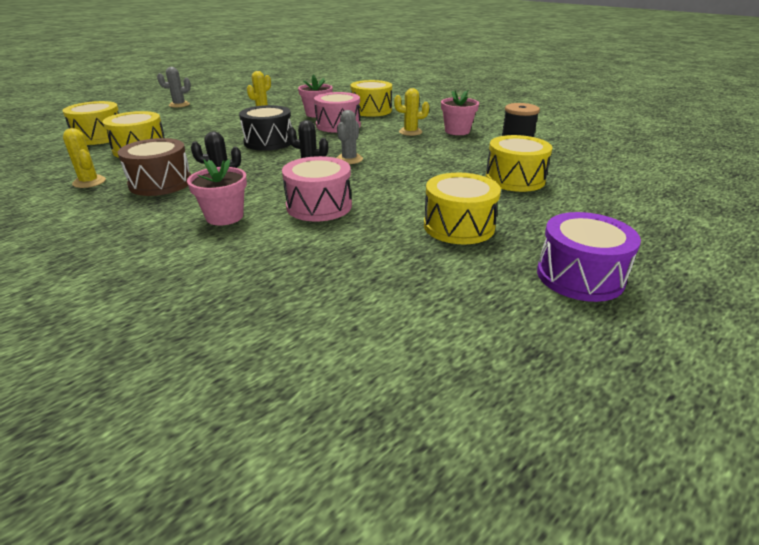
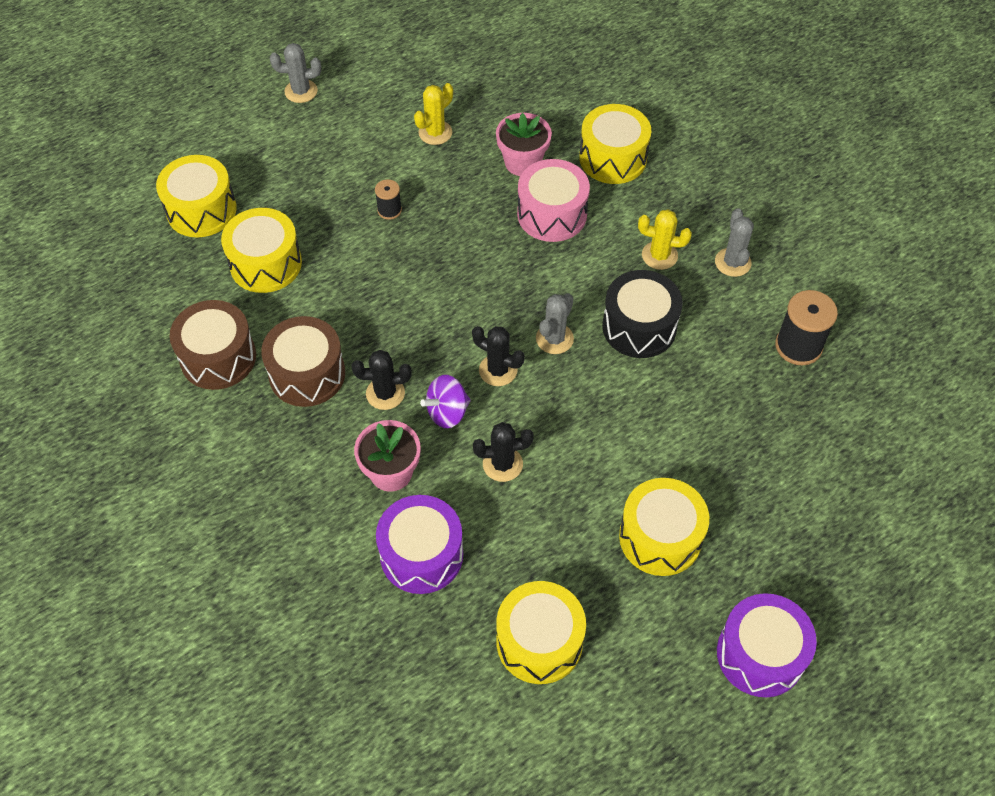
camera: 10 degrees right, 25 degrees up
yellow cactus [63,128,106,188] -> brown drum [169,300,256,390]
black drum [239,105,292,151] -> black drum moved to [602,270,683,358]
pink drum [282,156,352,222] -> black cactus [473,422,534,482]
pink flower pot [441,90,479,135] -> grey cactus [715,208,754,277]
yellow drum [486,135,552,192] -> yellow drum moved to [496,581,586,684]
none -> black spool [375,179,402,220]
none -> purple drum [376,495,463,594]
none -> purple spinning top [420,375,471,428]

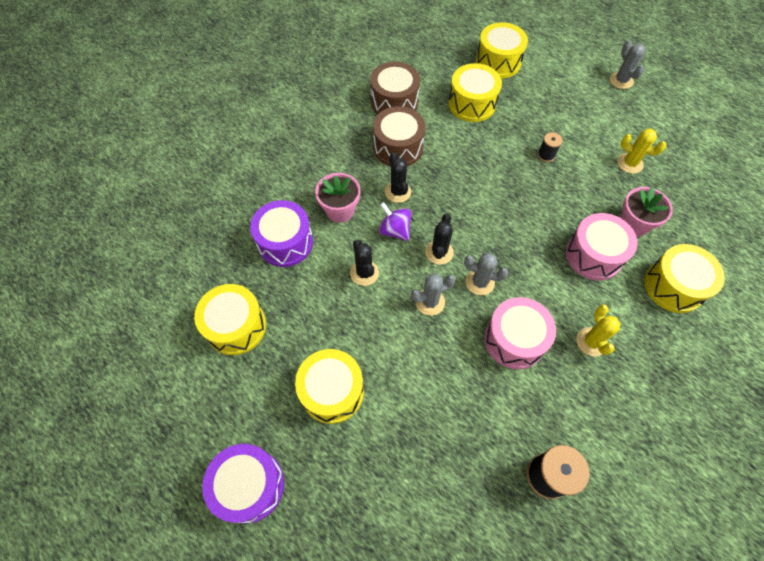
camera: 75 degrees right, 5 degrees up
black drum [602,270,683,358] -> pink drum [484,297,556,369]
grey cactus [715,208,754,277] -> grey cactus moved to [411,274,456,316]

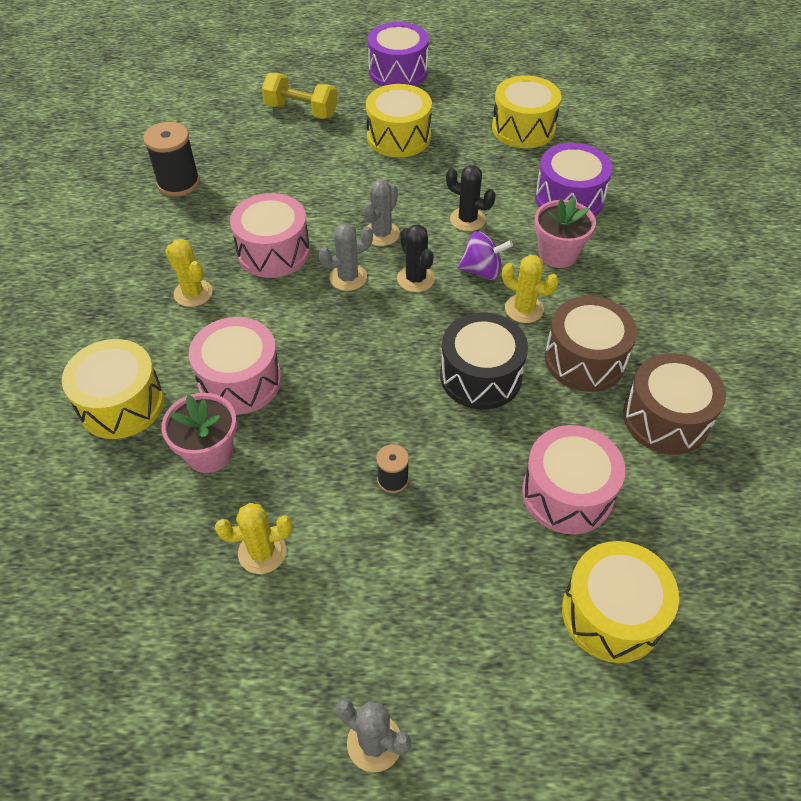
camera: 140 degrees right, 10 degrees down
black cactus [385,152,411,203] -> yellow cactus [502,255,559,323]
yellow drum [448,63,502,122] -> pink drum [522,425,626,534]
none -> yellow dumbbell [262,73,337,119]
none -> black drum [440,312,528,410]

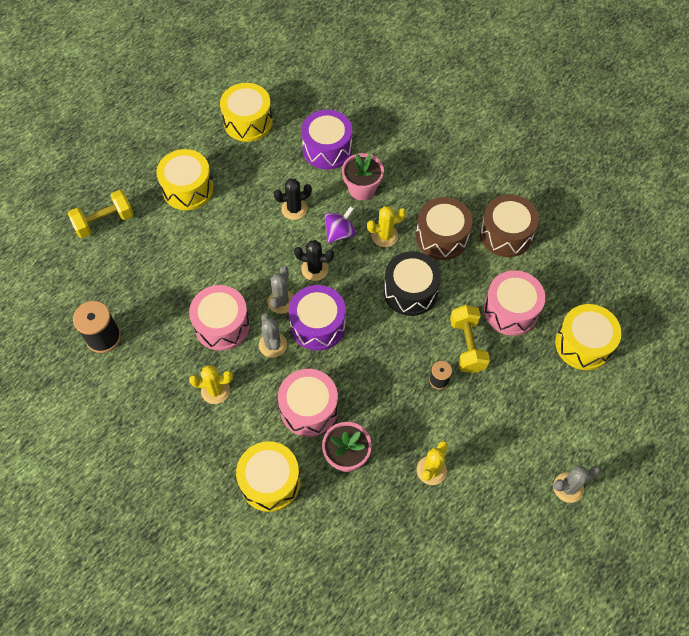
camera: 50 degrees left, 10 degrees up
grey cactus [363,179,400,246] -> grey cactus moved to [259,313,287,358]
purple drum [368,22,429,86] -> purple drum moved to [289,285,346,351]
none -> yellow dumbbell [450,305,490,373]

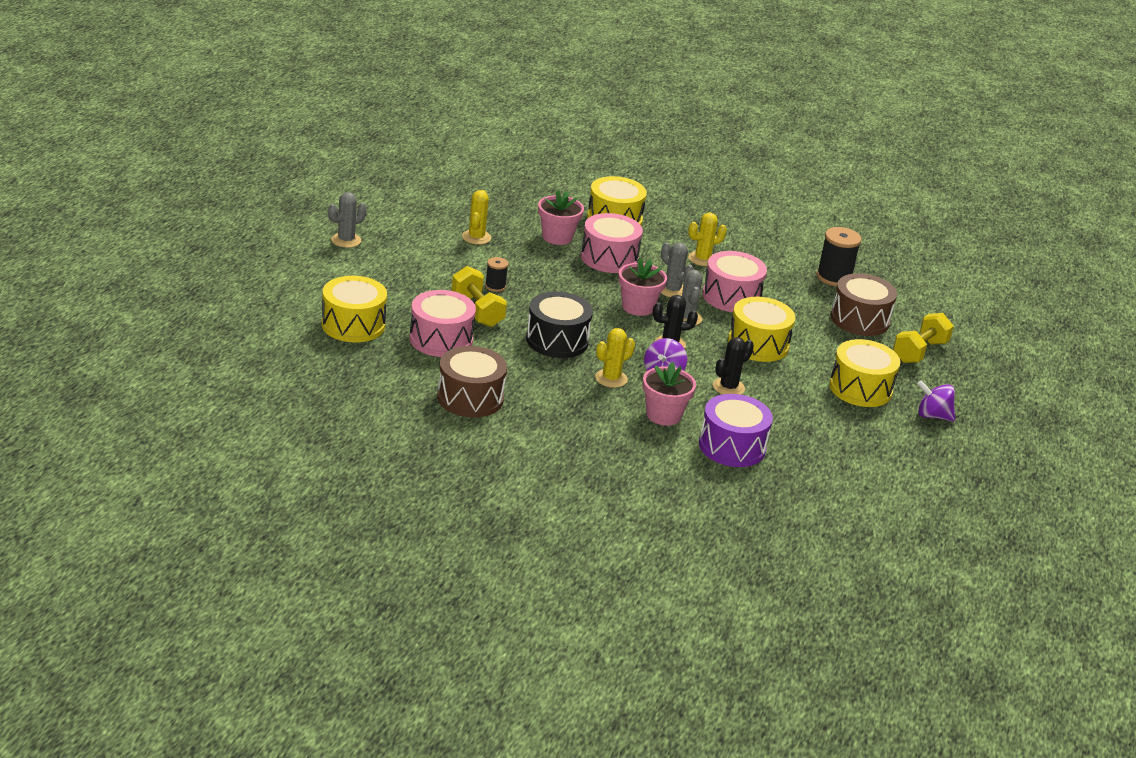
camera: 155 degrees right, 30 degrees down
yellow drum [220,83,273,142] -> yellow drum moved to [728,297,796,362]
purple drum [289,285,346,351] -> pink flower pot [618,257,667,316]
brown drum [416,197,473,260] -> brown drum moved to [830,273,897,336]
none -> purple spinning top [917,380,955,421]

